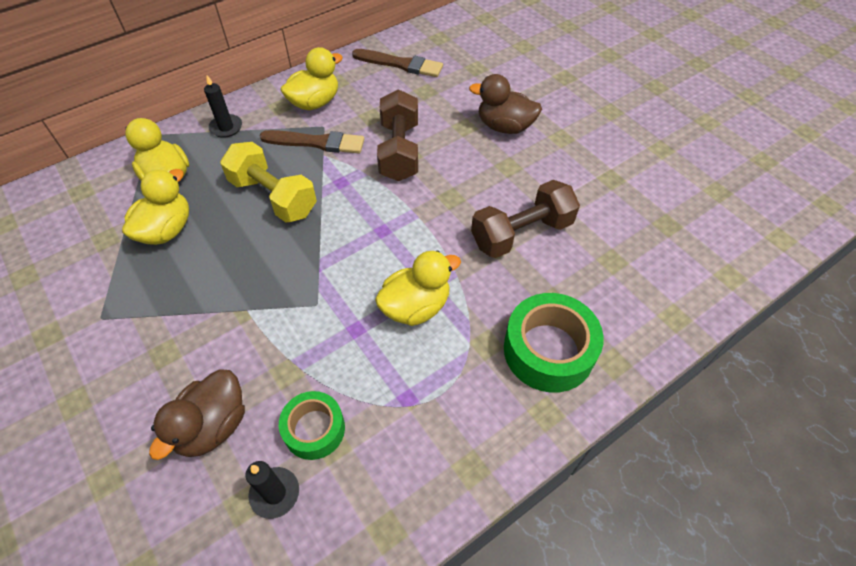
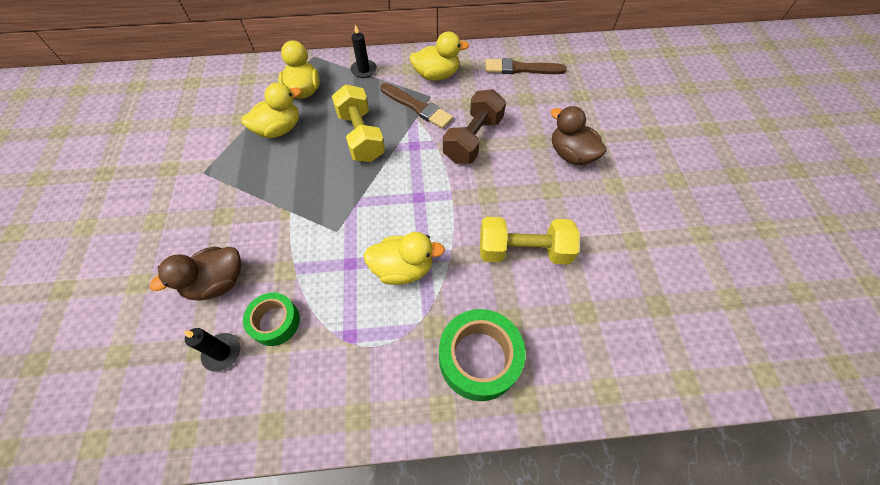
camera: 30 degrees right, 5 degrees up
brown brush [352,49,443,77] -> brown brush turned 135 degrees clockwise [485,58,567,74]
brown dumbbell [471,180,580,258] -> yellow dumbbell [480,217,580,264]

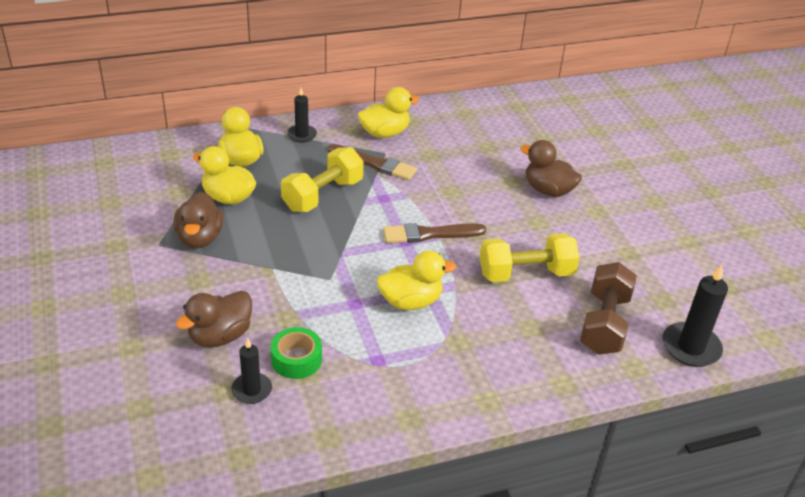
camera: 15 degrees left, 20 degrees down
yellow duck [241,83,302,138] -> yellow duck turned 105 degrees counterclockwise [193,146,256,204]
yellow dumbbell [332,84,385,162] -> yellow dumbbell turned 75 degrees clockwise [281,147,364,212]
green tape [439,309,525,401] -> none
brown dumbbell [443,89,506,164] -> brown dumbbell moved to [580,262,637,355]
brown brush [485,58,567,74] -> brown brush moved to [383,223,486,243]
none -> brown duck [174,192,223,248]
none -> black candle [662,264,728,367]

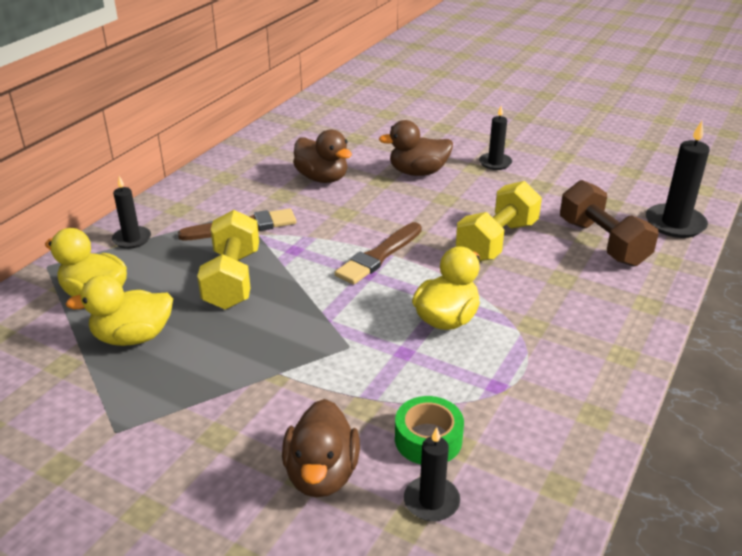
camera: 40 degrees left, 5 degrees down
brown duck [174,192,223,248] -> brown duck moved to [293,130,352,183]
yellow duck [358,87,419,138] -> none
none -> black candle [479,106,512,170]

